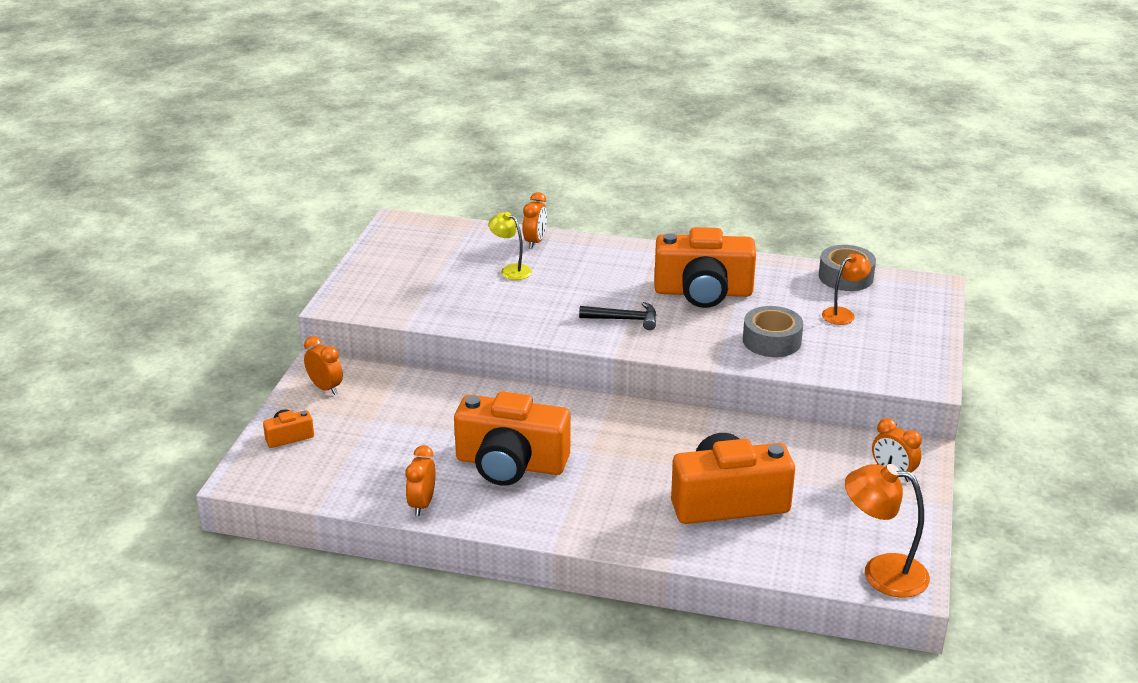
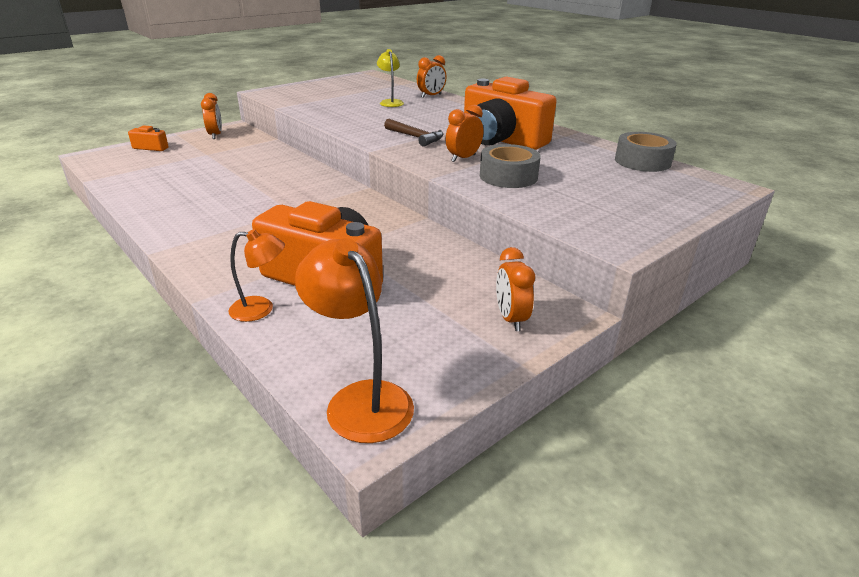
camera: 35 degrees right, 0 degrees up
orange clock [406,445,435,516] -> orange clock moved to [446,105,483,162]
orange camera [454,391,570,486] -> none
black hammer [579,302,656,330] -> brown hammer [384,119,443,147]
orange lamp [822,253,871,325] -> orange lamp moved to [228,229,285,322]

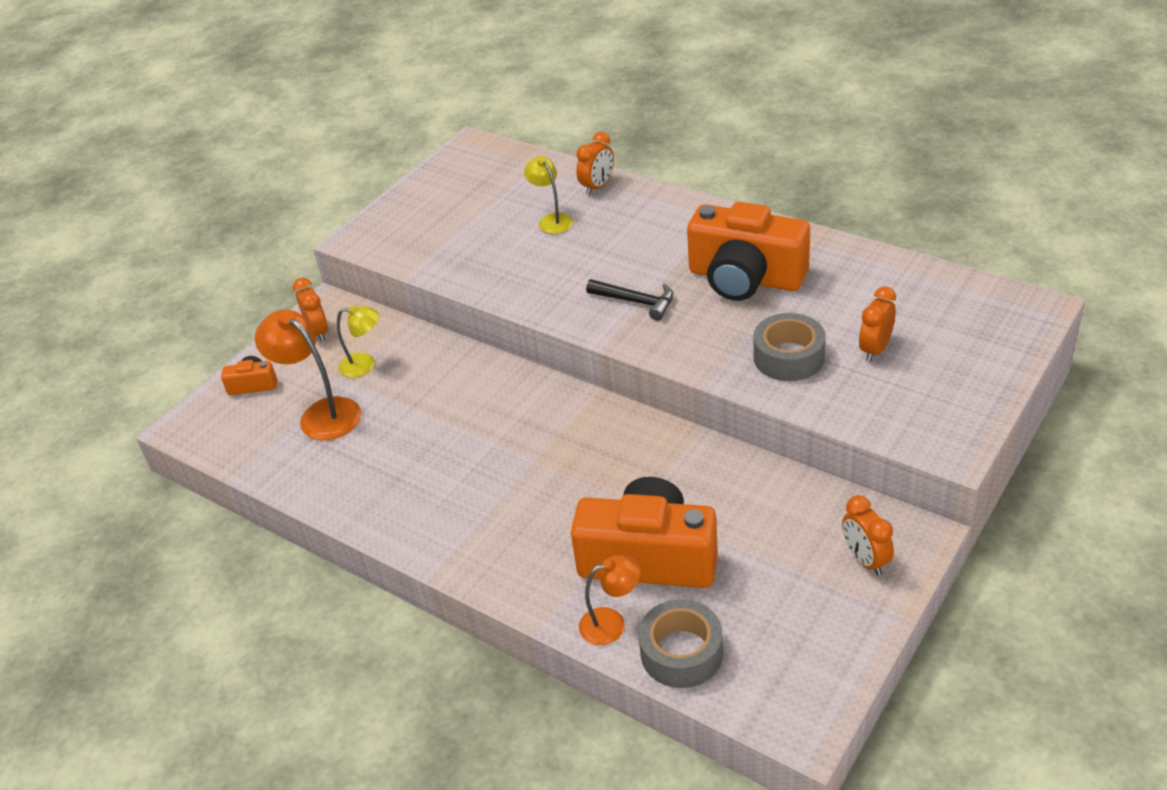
camera: 10 degrees left, 10 degrees up
orange lamp [295,238,414,443] -> orange lamp moved to [255,309,361,440]
brown hammer [384,119,443,147] -> black hammer [586,279,673,321]
orange clock [446,105,483,162] -> orange clock moved to [859,287,896,362]
grey tape [615,132,677,172] -> grey tape moved to [639,599,723,688]
none -> yellow lamp [337,305,379,378]

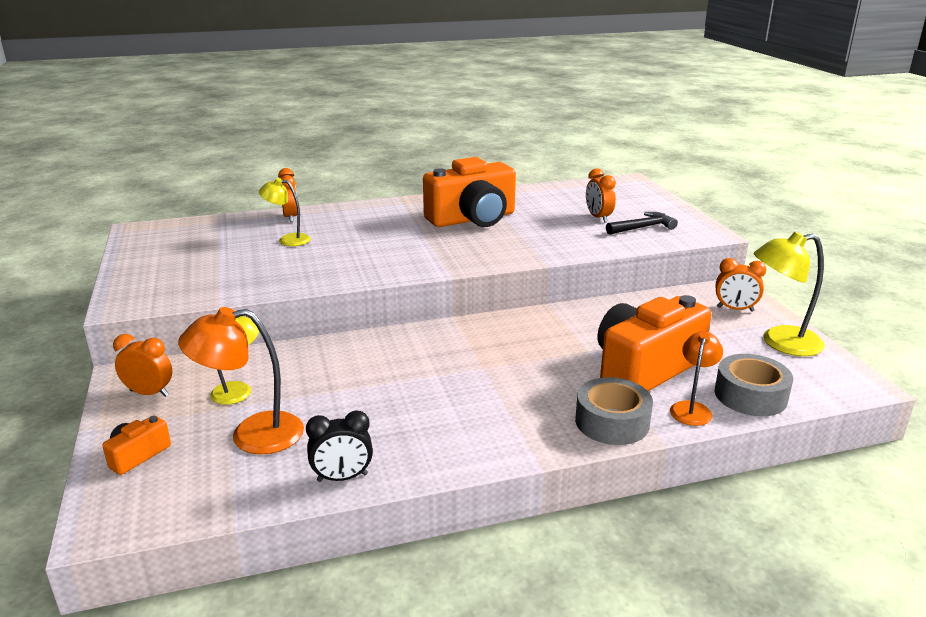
camera: 55 degrees left, 15 degrees down
black hammer [586,279,673,321] -> black hammer moved to [606,212,678,235]
grey tape [753,313,826,381] -> grey tape moved to [575,377,653,445]
none -> black clock [306,411,373,482]
none -> yellow lamp [754,232,825,356]

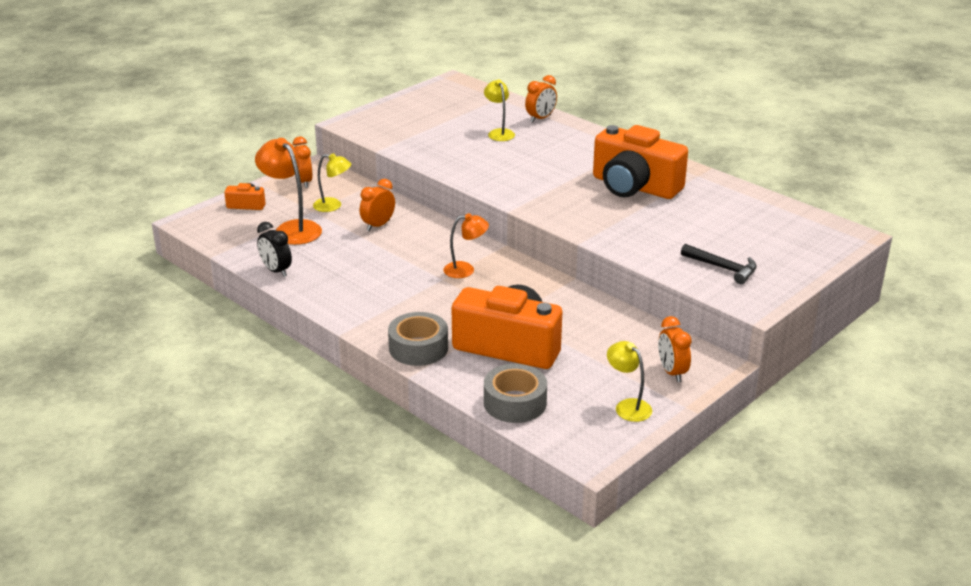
camera: 60 degrees right, 5 degrees up
orange clock [586,168,616,223] -> orange clock moved to [360,179,395,231]
orange lamp [670,331,723,426] -> orange lamp moved to [443,213,489,278]
yellow lamp [754,232,825,356] -> yellow lamp [607,341,652,422], size x0.62

